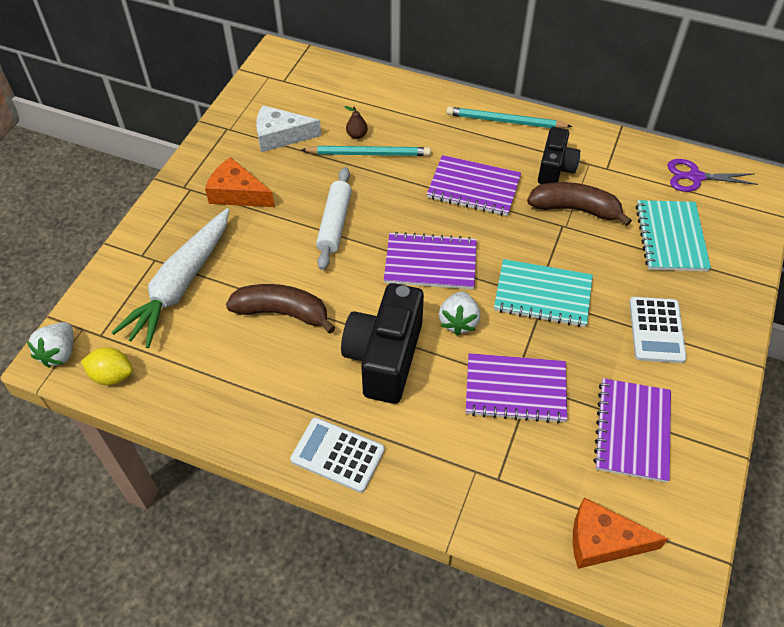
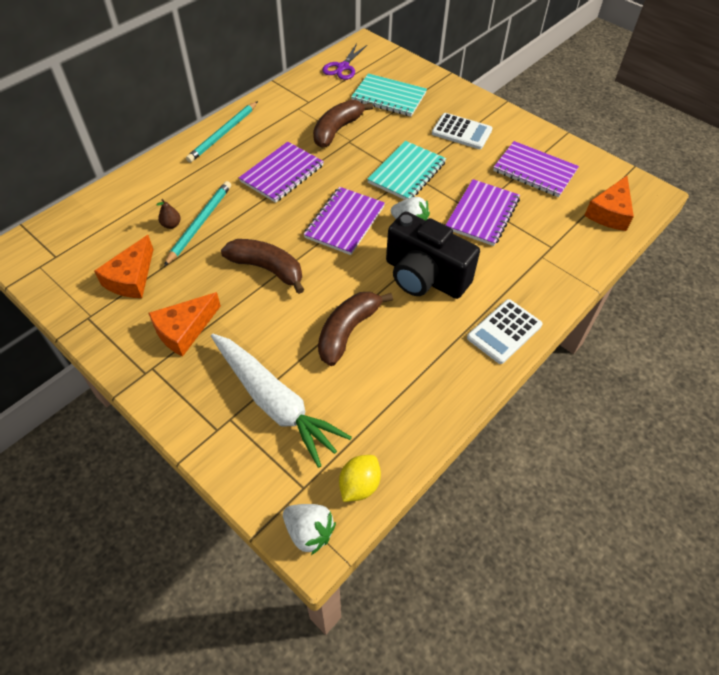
camera: 70 degrees left, 0 degrees up
white cheese [256,105,321,152] -> orange cheese [94,235,154,298]
white rolling pin [316,167,352,270] -> brown banana [221,239,304,294]
black camera [538,127,580,184] -> none

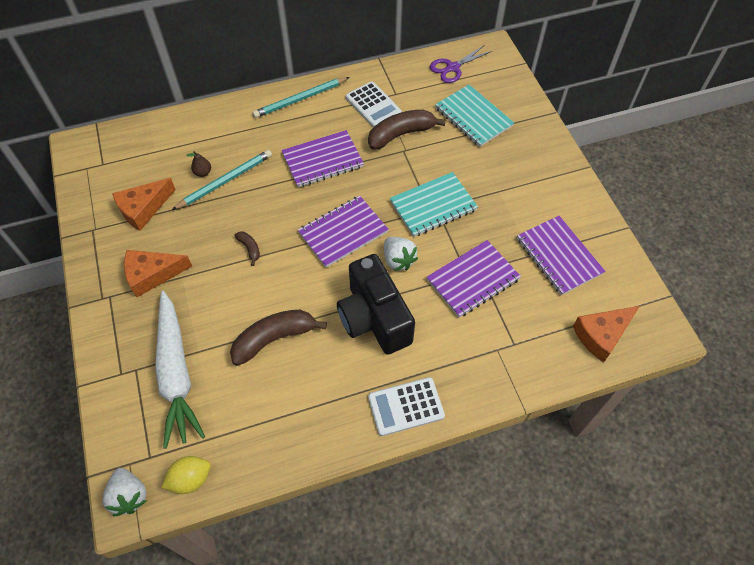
camera: 30 degrees right, 5 degrees up
brown banana [221,239,304,294] -> brown banana [235,232,260,266], size x0.47
white calculator [432,113,492,149] -> white calculator moved to [346,82,402,127]

